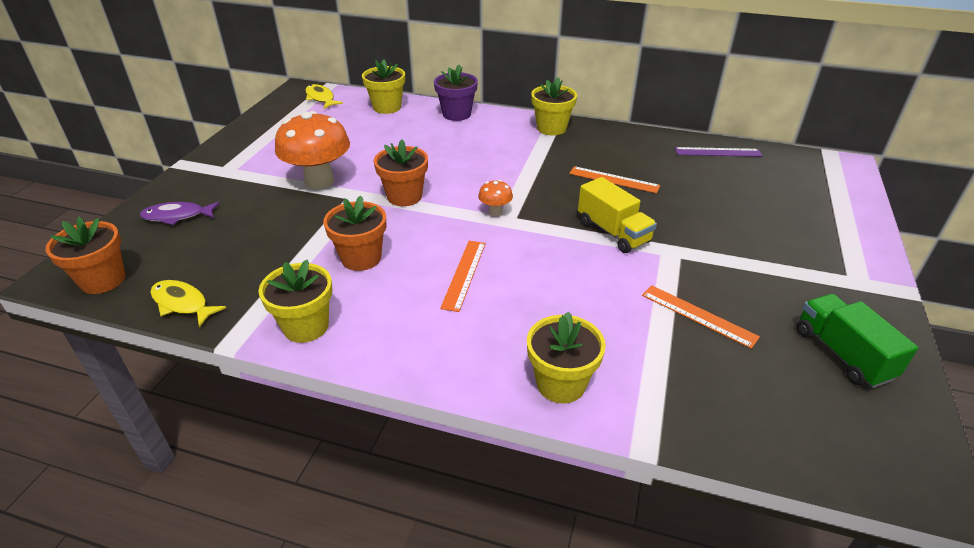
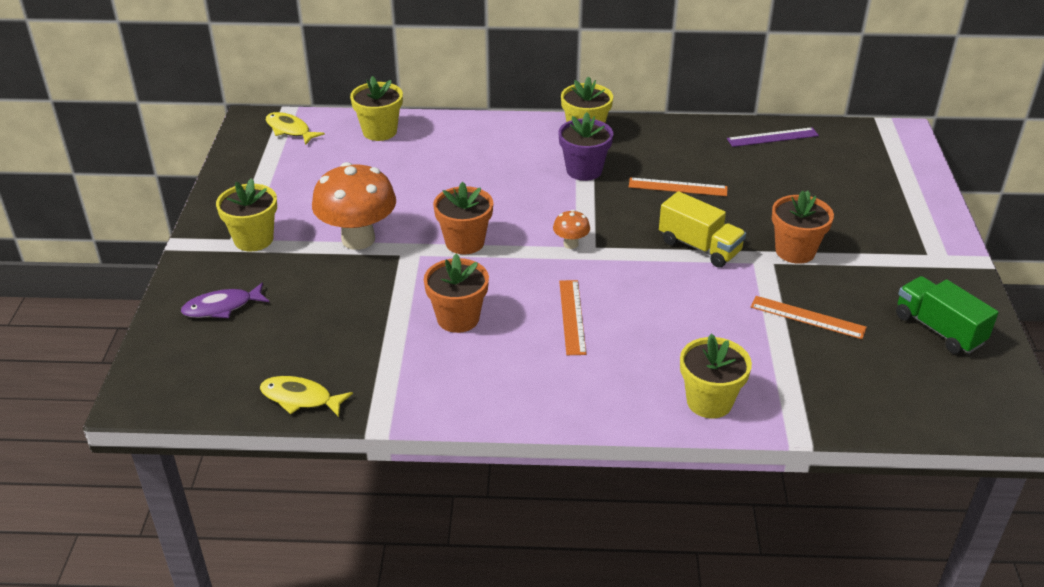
camera: 15 degrees left, 0 degrees up
orange flower pot [45,216,125,294] -> orange flower pot moved to [772,190,834,264]
yellow flower pot [259,260,332,343] -> yellow flower pot moved to [216,178,277,251]
purple flower pot [434,65,478,121] -> purple flower pot moved to [558,112,613,181]

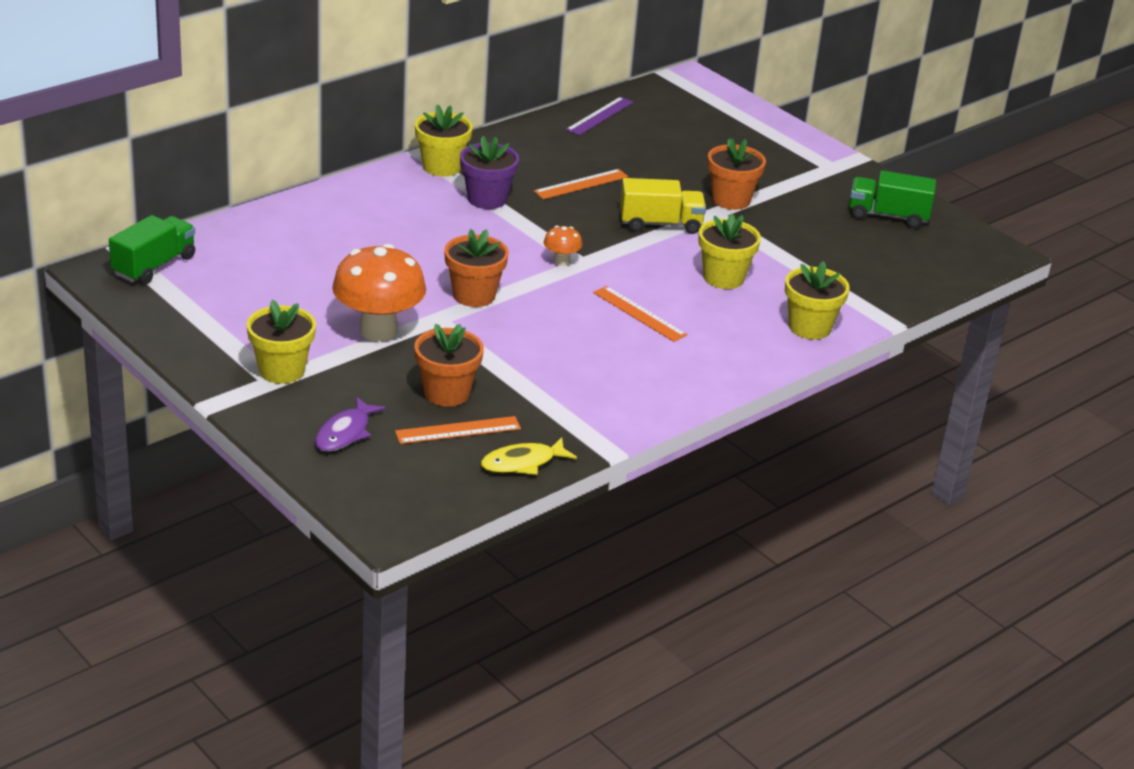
camera: 45 degrees left, 5 degrees down
yellow fish [266,112,325,145] -> green truck [109,215,195,284]
yellow flower pot [350,76,403,141] -> yellow flower pot moved to [698,214,761,289]
orange flower pot [424,254,489,333] -> orange flower pot moved to [414,324,484,407]
orange ruler [751,296,867,339] -> orange ruler moved to [395,416,521,444]

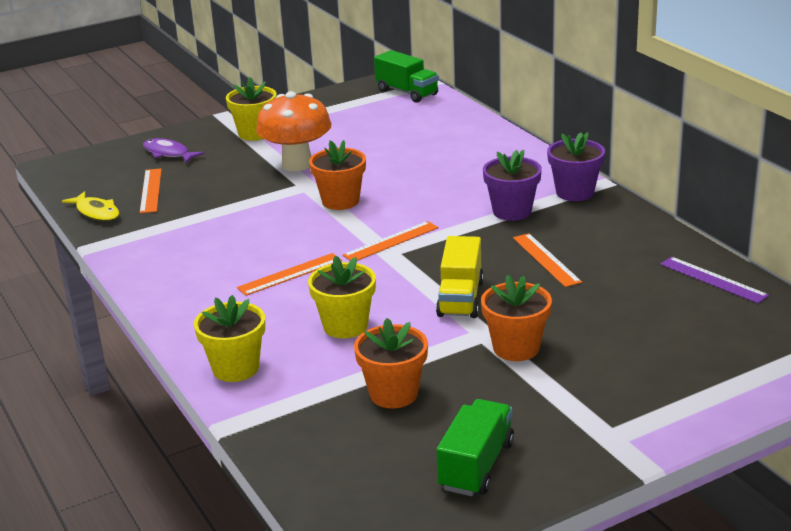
camera: 105 degrees right, 5 degrees down
orange flower pot [414,324,484,407] -> orange flower pot moved to [354,318,428,408]
yellow flower pot [415,104,473,177] -> purple flower pot [547,132,605,201]
yellow fish [481,437,577,475] -> yellow fish turned 150 degrees clockwise [62,191,119,221]
orange mushroom [544,226,582,266] -> orange ruler [343,221,439,261]

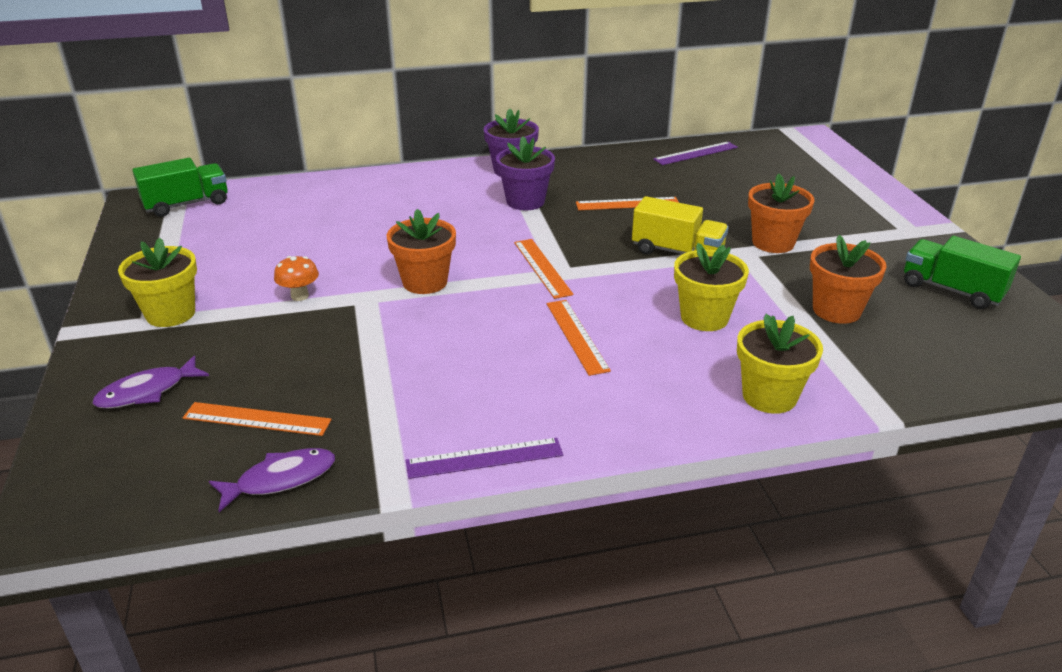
camera: 75 degrees left, 5 degrees up
yellow fish [62,191,119,221] -> purple fish [209,448,335,512]
orange mushroom [256,91,331,171] -> orange mushroom [274,256,319,301], size x0.45
none -> purple ruler [406,438,563,479]

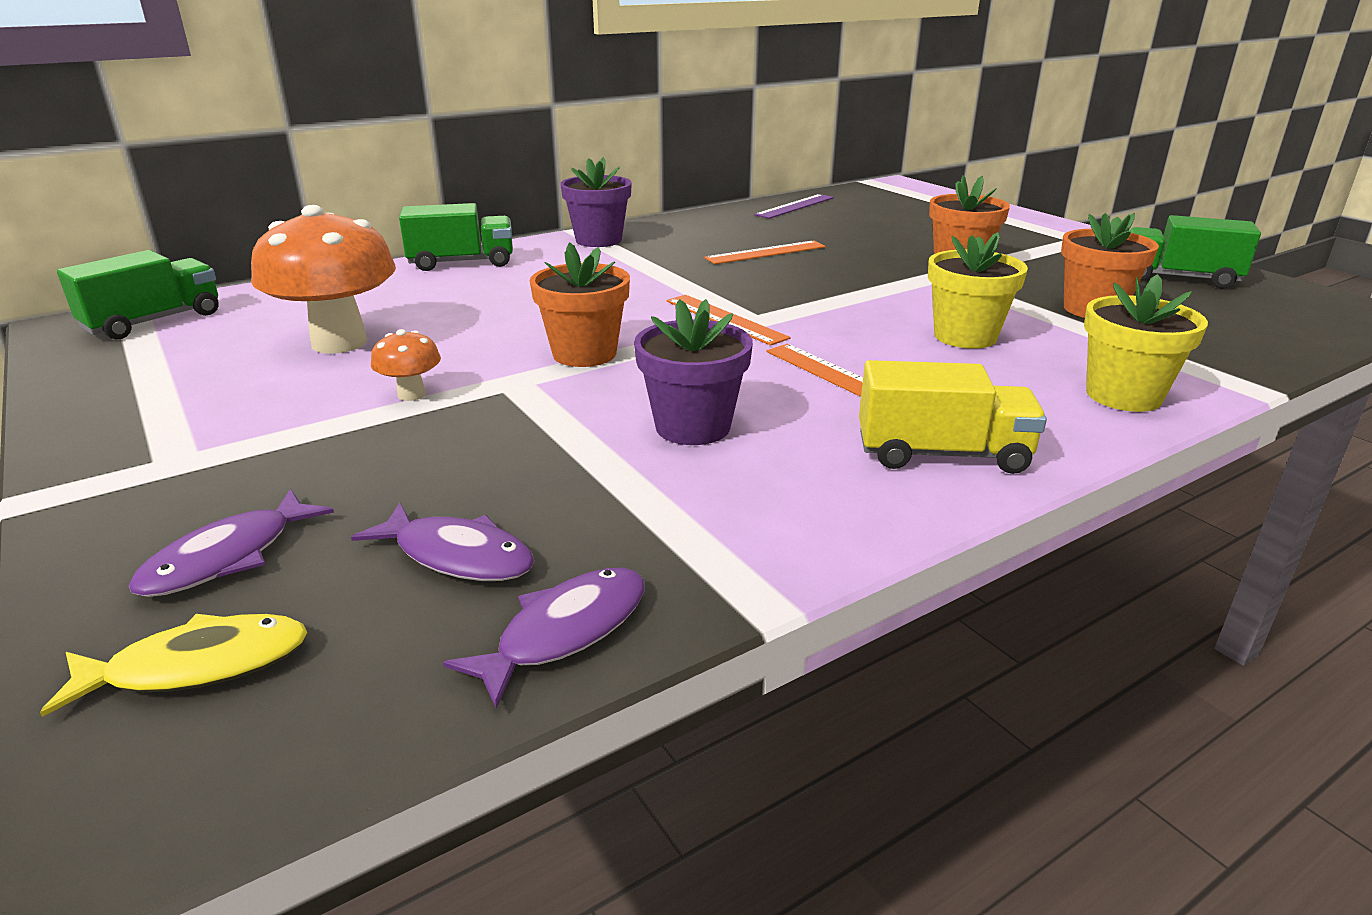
camera: 20 degrees left, 5 degrees down
yellow flower pot [118,237,197,327] -> none
orange ruler [183,402,332,436] -> purple fish [351,503,534,581]
purple ruler [406,438,563,479] -> none
purple flower pot [496,136,555,210] -> purple flower pot moved to [634,299,753,445]
yellow truck [632,196,729,254] -> yellow truck moved to [859,360,1047,474]
none -> yellow fish [40,614,308,717]
none -> orange mushroom [251,205,396,354]
none -> green truck [399,203,513,271]

